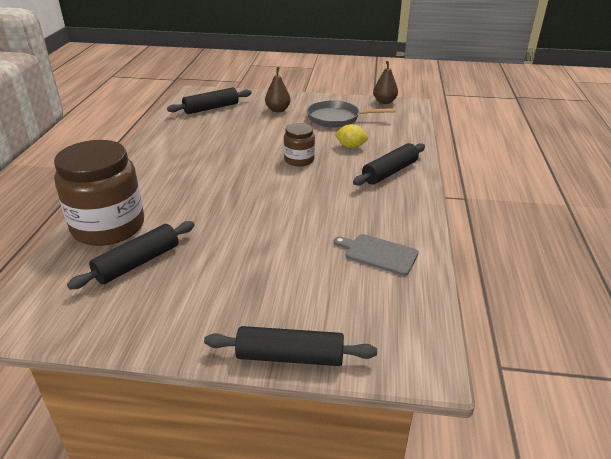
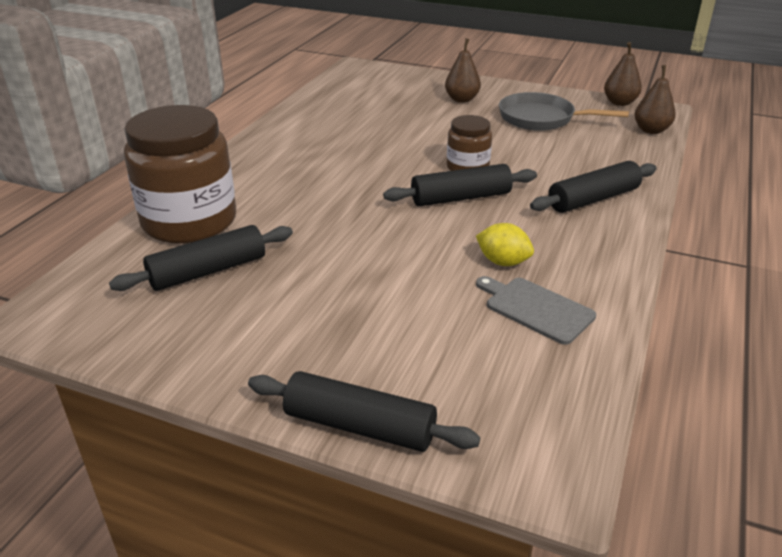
camera: 15 degrees right, 0 degrees up
black rolling pin [167,87,252,114] -> black rolling pin moved to [383,164,537,206]
yellow lemon [335,124,368,148] -> yellow lemon moved to [476,223,534,266]
none -> brown pear [635,65,676,134]

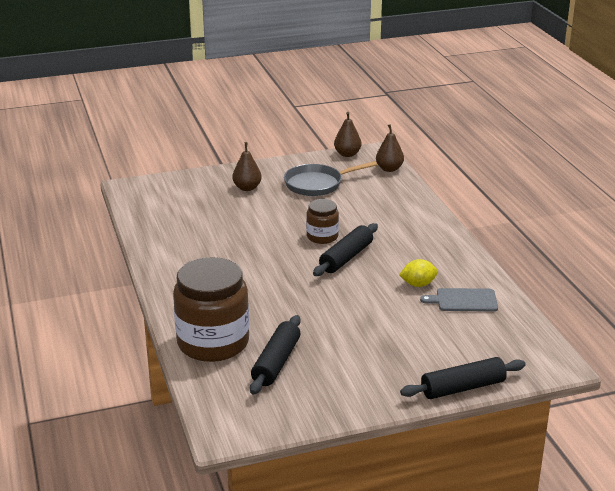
camera: 40 degrees left, 5 degrees down
black rolling pin [530,161,657,213] -> none

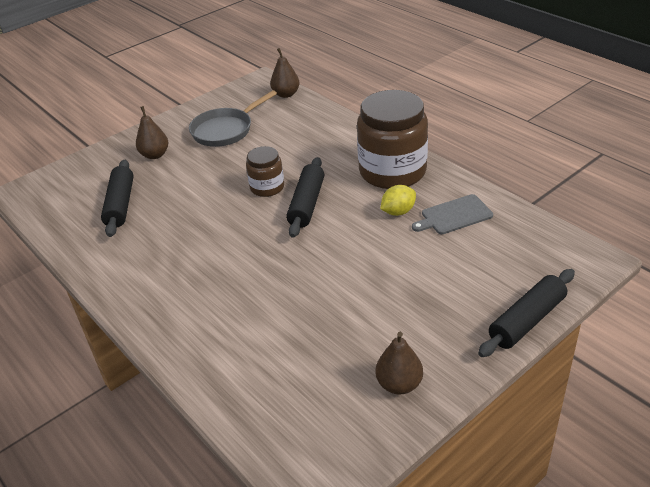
camera: 20 degrees left, 10 degrees up
brown jar [173,257,249,362] -> brown jar moved to [357,90,428,189]
black rolling pin [250,315,301,394] -> black rolling pin moved to [101,160,134,237]
brown pear [334,112,361,157] -> brown pear moved to [375,332,423,395]

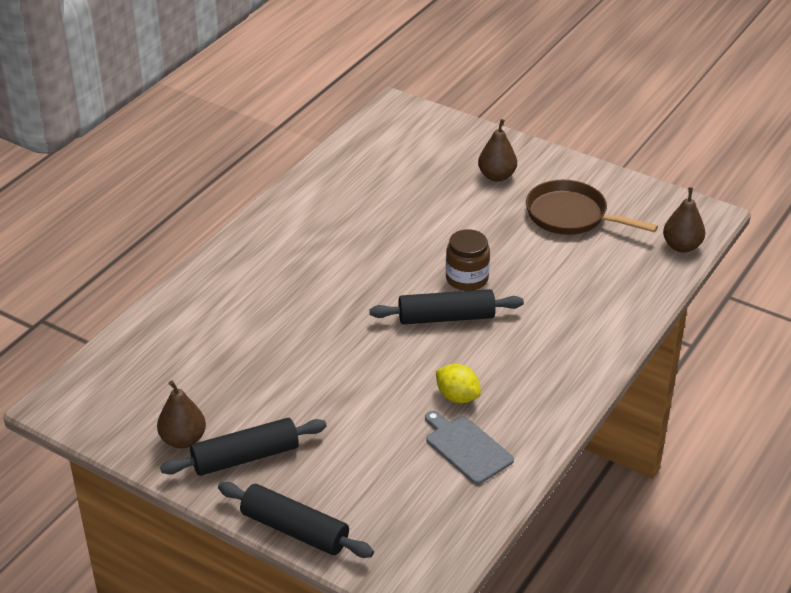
camera: 70 degrees right, 0 degrees up
black rolling pin [101,160,134,237] -> black rolling pin moved to [160,418,327,476]
grey pan [189,90,277,147] -> brown pan [526,180,658,235]
brown jar [357,90,428,189] -> none

